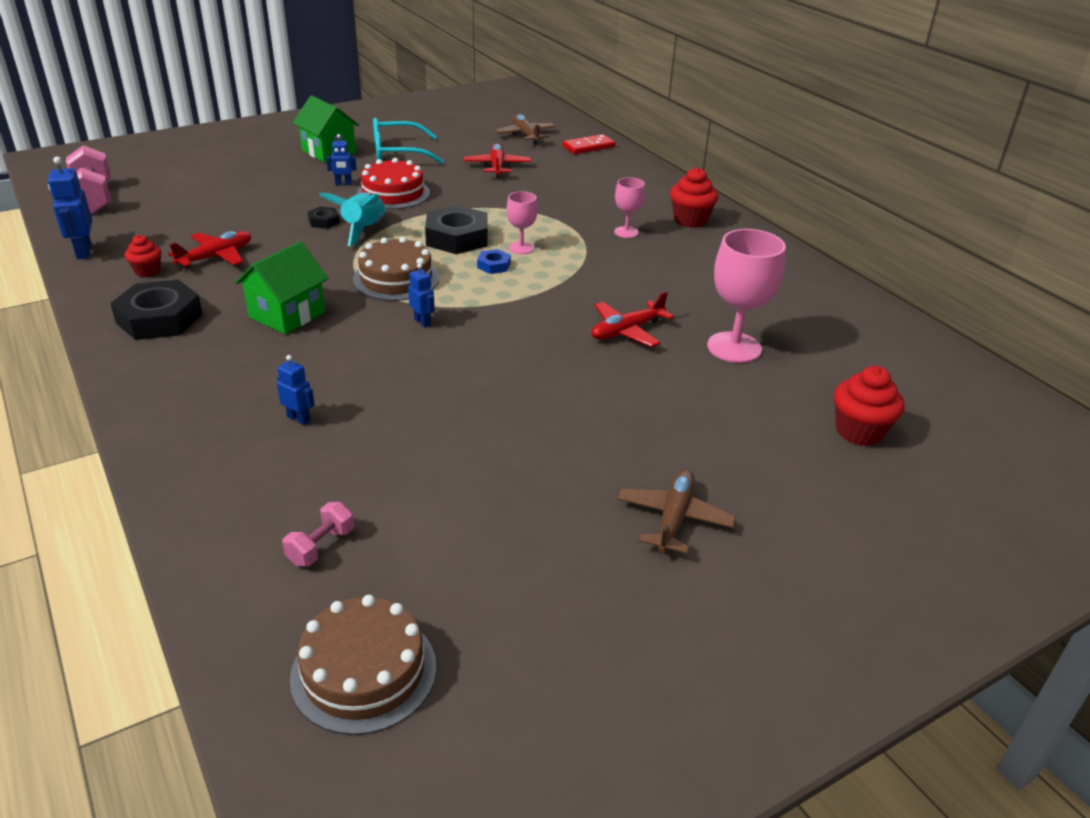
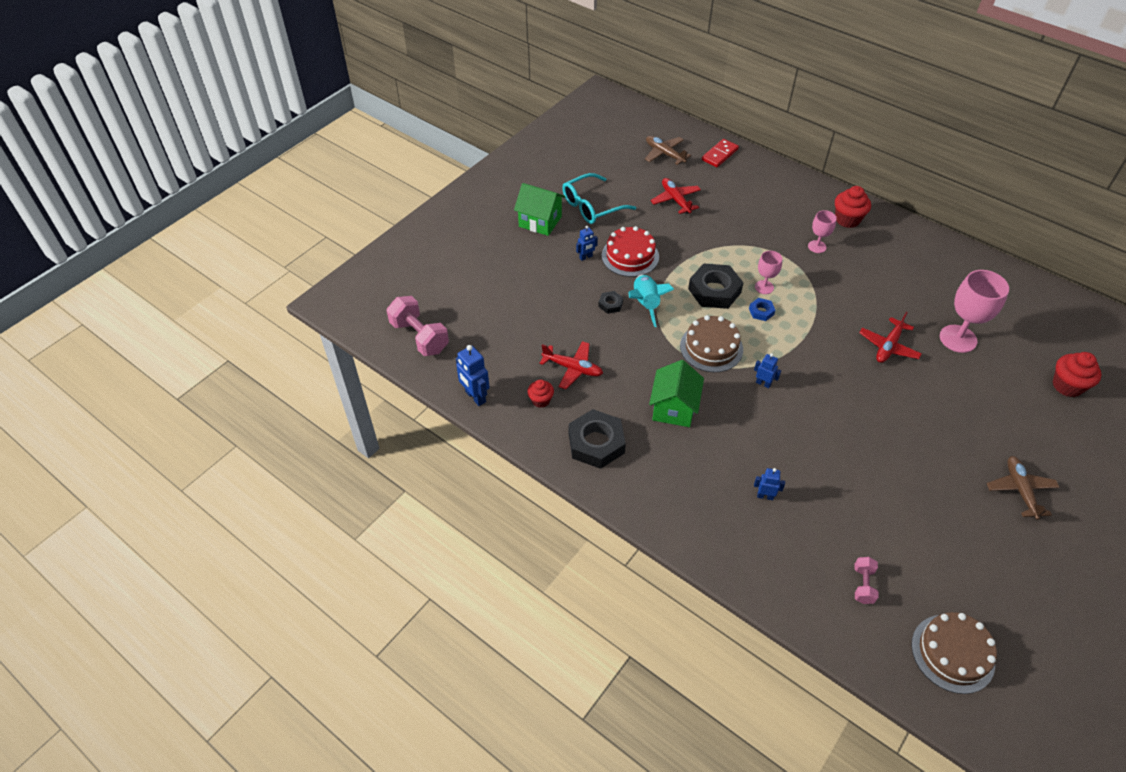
camera: 20 degrees left, 15 degrees up
red plane [168,231,251,268] -> red plane turned 90 degrees clockwise [539,341,603,389]

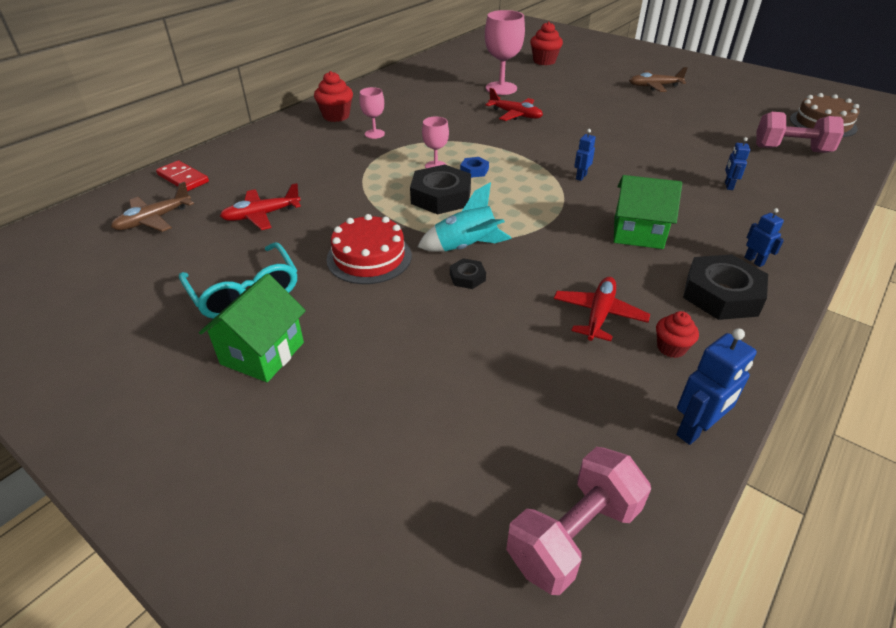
camera: 90 degrees left, 10 degrees down
blue robot [576,226,598,261] -> blue robot moved to [744,208,784,267]
brown cake [680,315,743,372] -> none
pink dumbbell [855,557,879,604] -> pink dumbbell [756,112,844,153], size x1.89

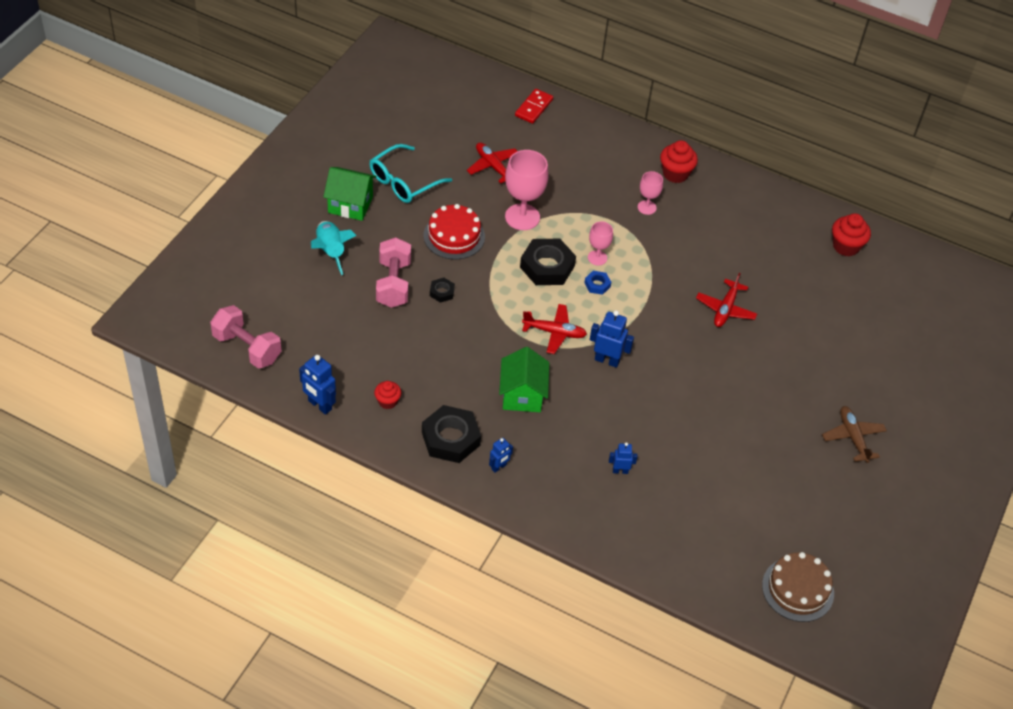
camera: 75 degrees right, 10 degrees up
brown plane [111,182,194,232] -> none
turquoise rocket [418,182,512,252] -> turquoise rocket moved to [311,221,357,275]
pink goblet [485,10,525,95] -> pink goblet moved to [505,150,549,230]
red cupcake [530,22,563,65] -> red cupcake moved to [832,213,871,256]
red plane [554,277,650,341] -> red plane moved to [522,304,587,354]
blue robot [574,129,596,181] -> blue robot [590,310,634,368], size x1.66
pink dumbbell [756,112,844,153] -> pink dumbbell moved to [376,237,411,308]

